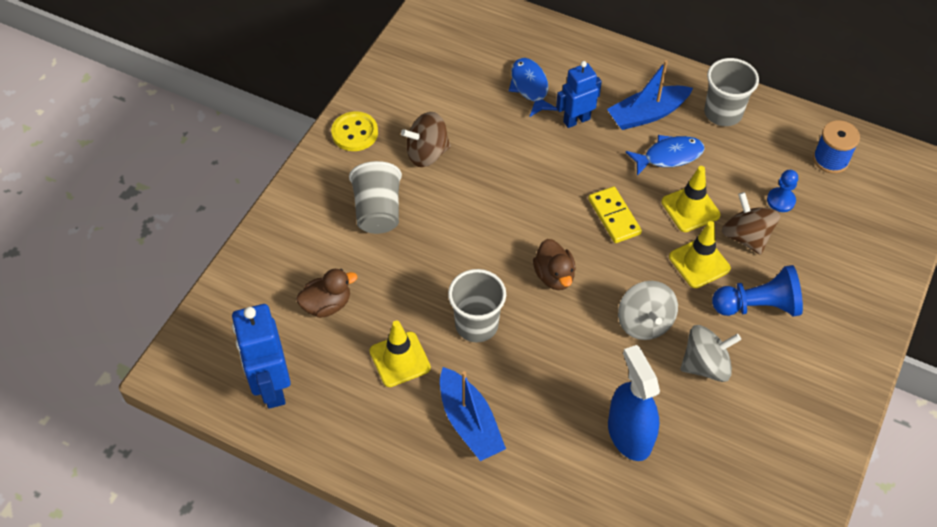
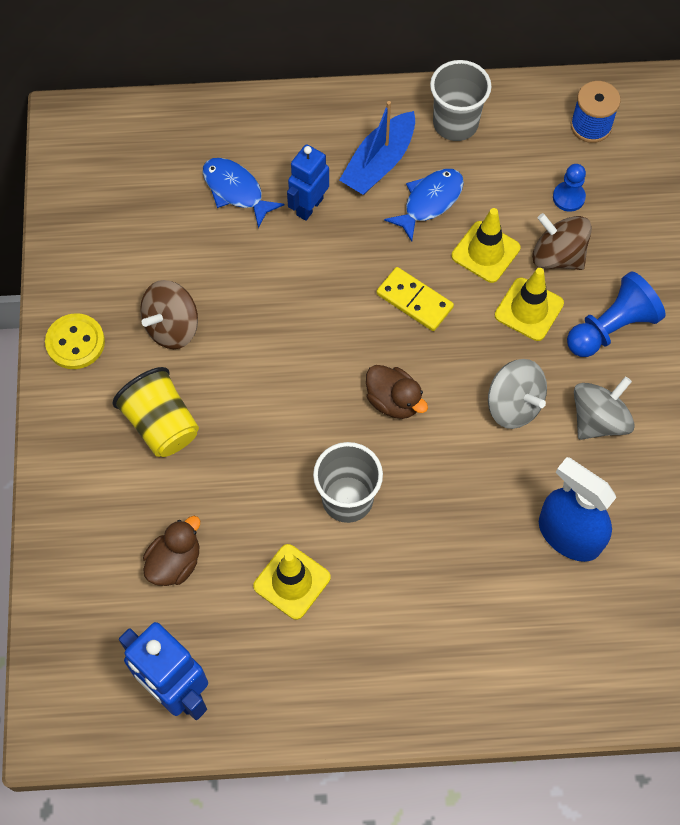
camera: 30 degrees left, 10 degrees up
grey cup [349,161,402,234] -> yellow cup [113,367,199,457]
blue boat [440,367,506,461] -> none

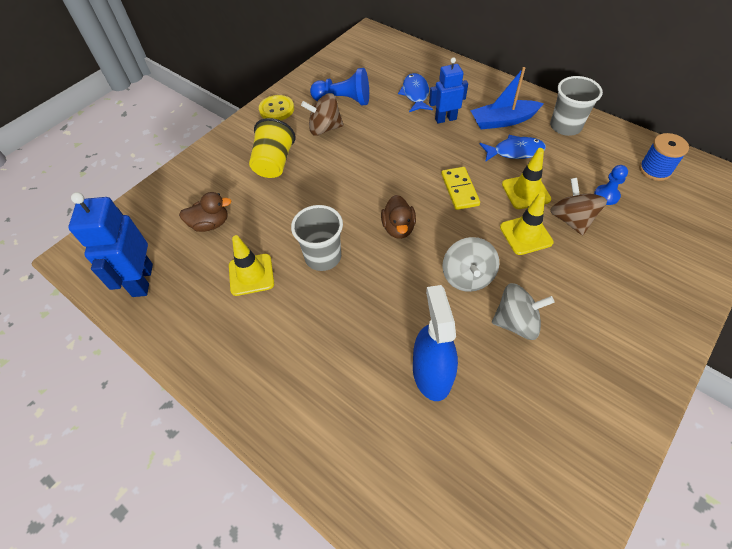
camera: 45 degrees right, 10 degrees down
blue pawn [567,271,666,357] -> blue pawn moved to [310,68,369,105]

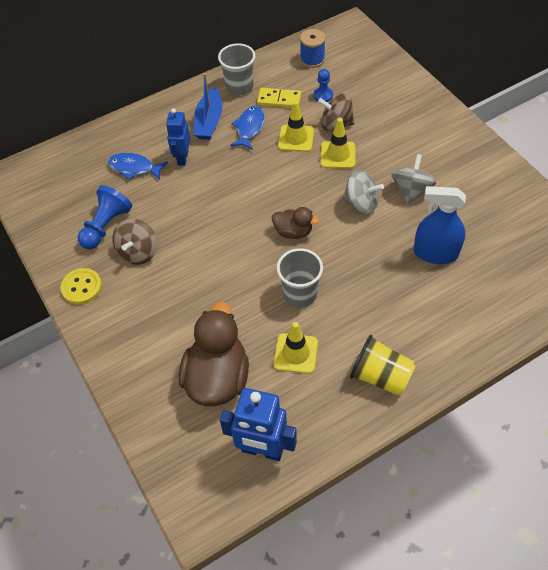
camera: 70 degrees left, 0 degrees up
brown duck [179,192,231,232] -> brown duck [179,302,249,406], size x1.90
yellow cup [249,118,296,178] -> yellow cup moved to [350,335,415,396]
yellow domino [441,167,480,210] -> yellow domino moved to [257,88,301,108]

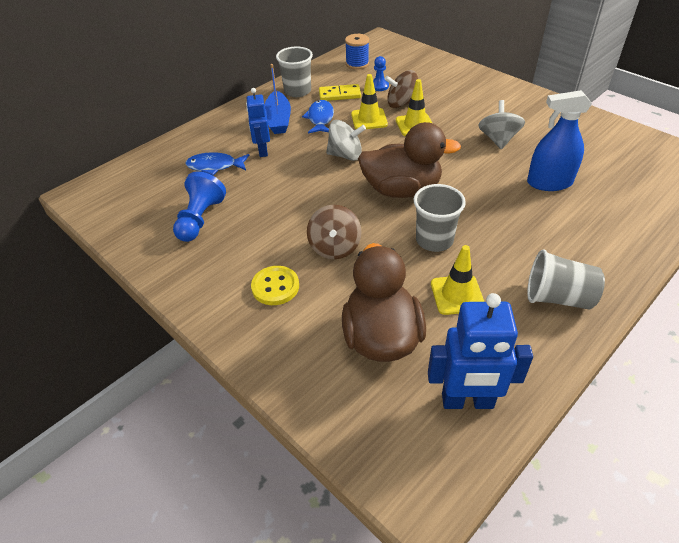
camera: 15 degrees left, 10 degrees down
yellow button [60,268,102,305] -> yellow button moved to [251,266,299,305]
brown spinning top [112,219,157,265] -> brown spinning top moved to [307,205,361,259]
brown duck [272,207,320,239] -> brown duck [358,122,461,198], size x1.90
grey spinning top [343,170,384,215] -> grey spinning top moved to [326,120,366,161]
yellow cup [350,335,415,396] -> grey cup [527,249,605,309]

